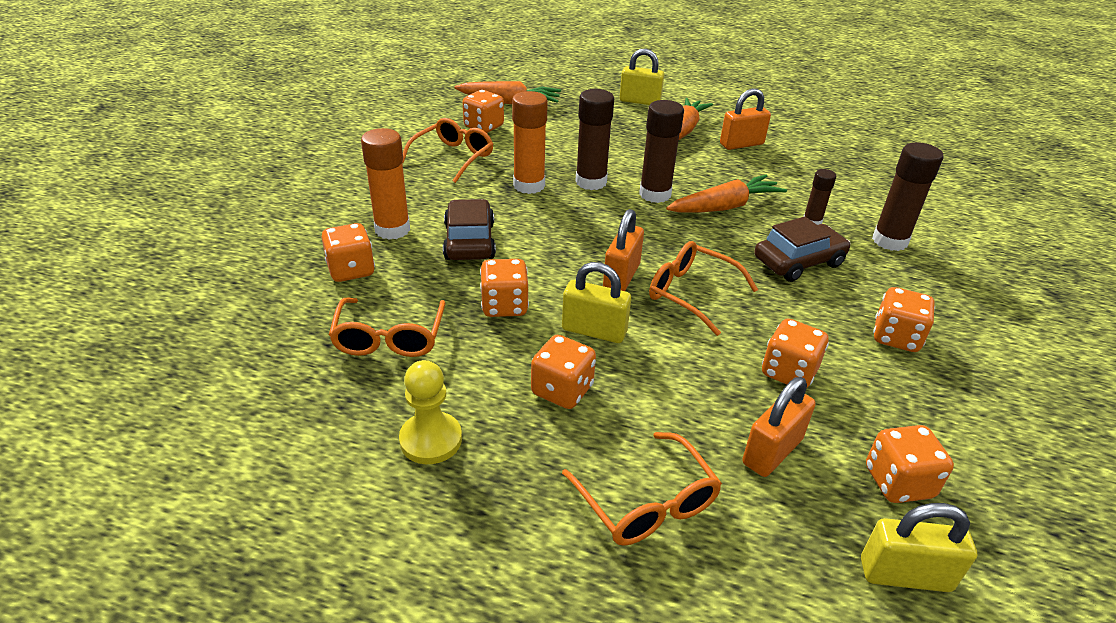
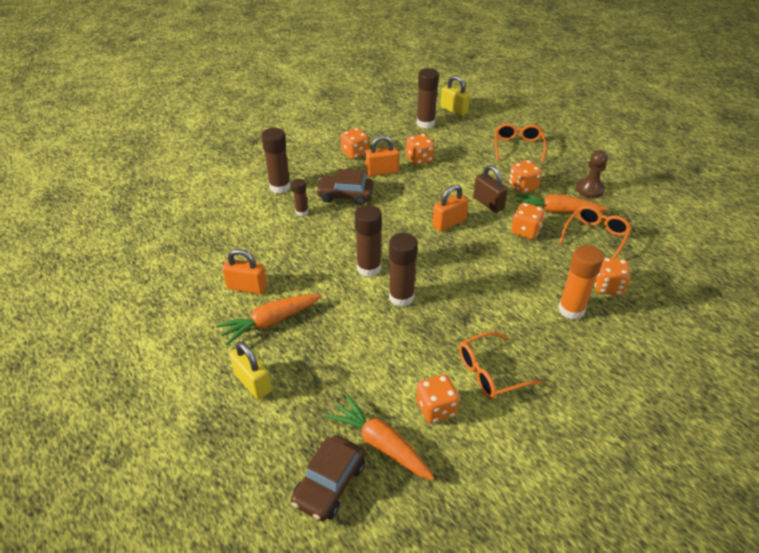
camera: 145 degrees left, 5 degrees up
yellow pawn [399,360,462,464] -> brown pawn [576,150,608,198]
brown car [443,199,496,260] -> brown car moved to [291,435,365,521]
orange glue stick [512,91,548,194] -> none
yellow padlock [562,262,631,343] -> brown padlock [473,165,508,213]
orange glasses [649,241,758,336] -> none
orange carrot [666,175,787,213] -> orange carrot moved to [516,193,607,213]
orange padlock [742,377,816,477] -> orange padlock moved to [365,135,399,176]
orange dice [866,425,954,503] -> brown glue stick [417,68,439,128]

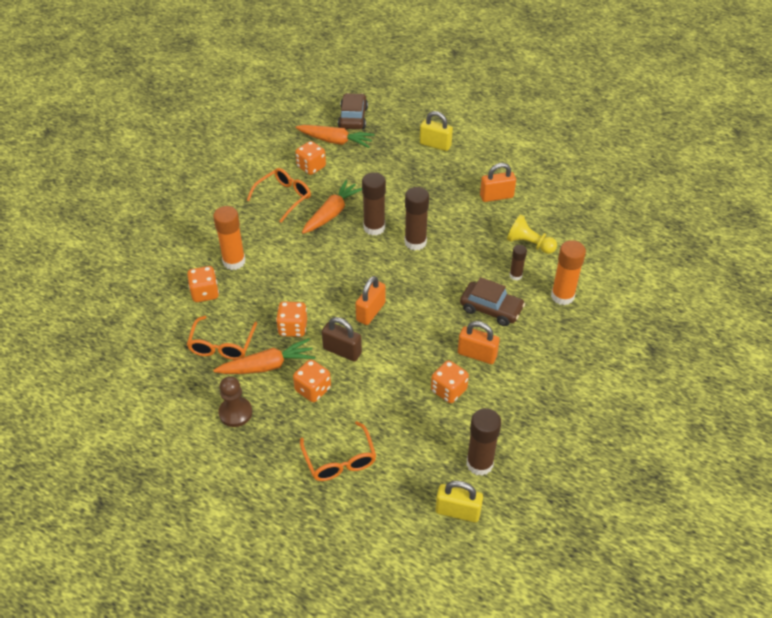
camera: 155 degrees right, 5 degrees up
orange carrot [216,294,321,345] -> orange carrot moved to [302,180,362,234]
brown glue stick [261,128,291,194] -> orange glue stick [551,240,586,305]
brown car [316,169,374,205] -> brown car turned 45 degrees clockwise [460,277,525,326]
orange dice [341,128,369,159] -> none
orange padlock [365,135,399,176] -> orange padlock turned 60 degrees clockwise [458,321,500,364]
none -> yellow pawn [507,215,557,254]

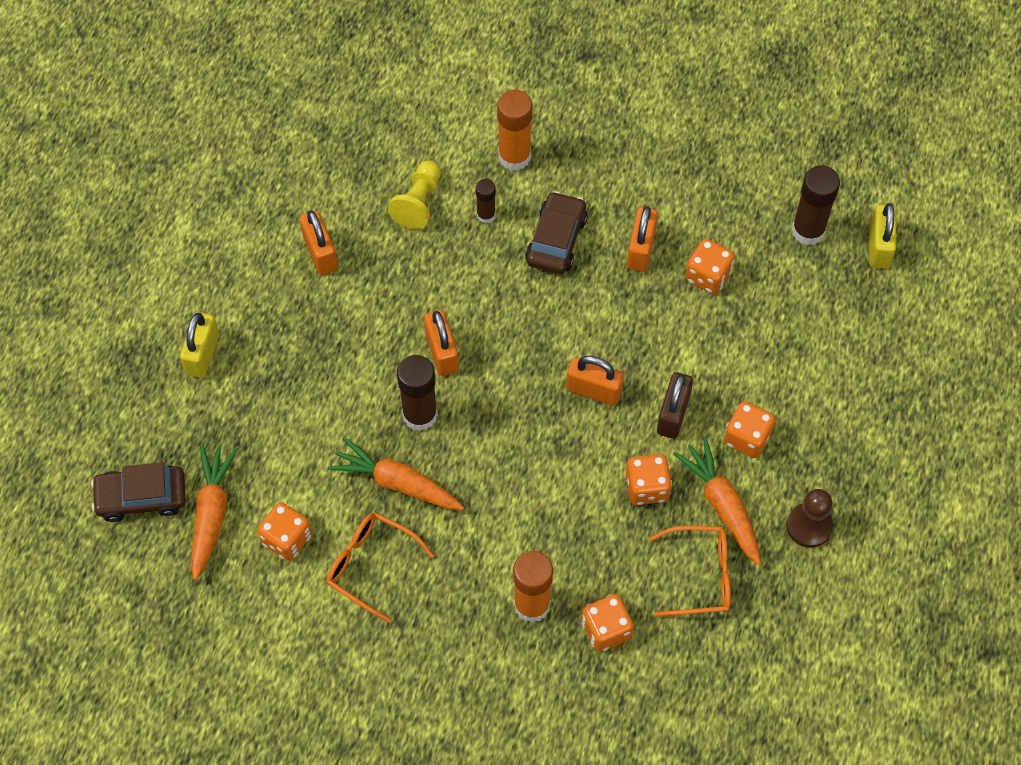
camera: 100 degrees left, 15 degrees up
orange glasses [300,421,376,481] -> none
brown glue stick [404,187,429,250] -> orange padlock [424,310,459,376]

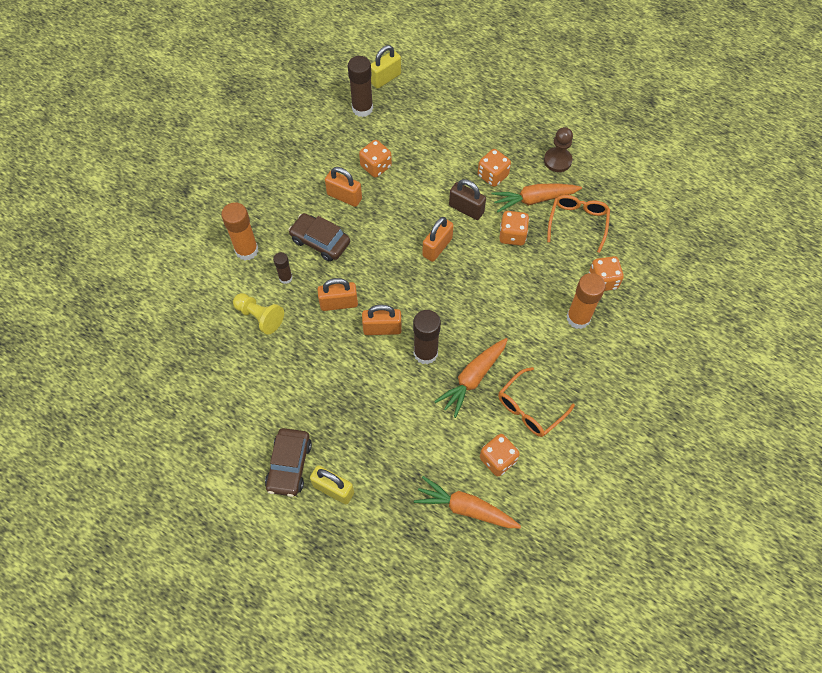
camera: 75 degrees left, 0 degrees up
brown car [91,462,186,522] -> brown car moved to [265,428,312,497]
orange padlock [300,210,338,275] -> orange padlock moved to [317,278,358,311]
yellow padlock [869,203,896,269] -> yellow padlock turned 60 degrees counterclockwise [371,45,401,89]

